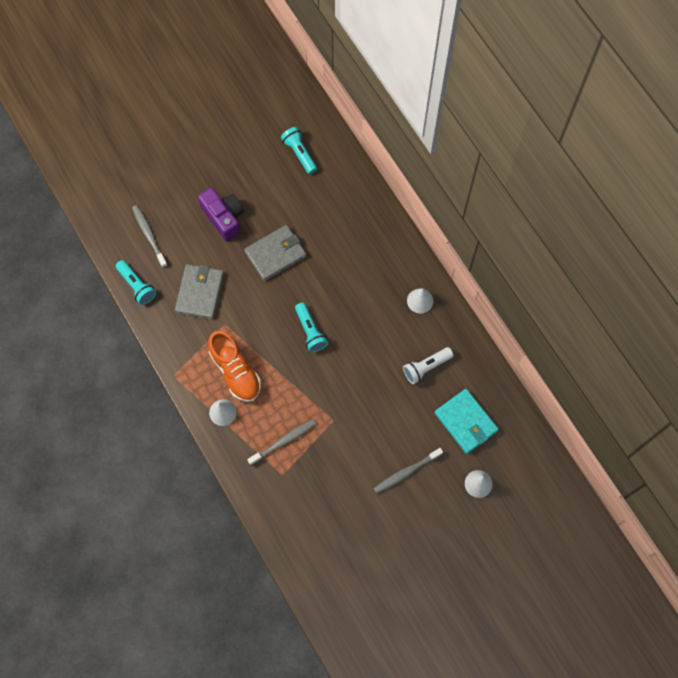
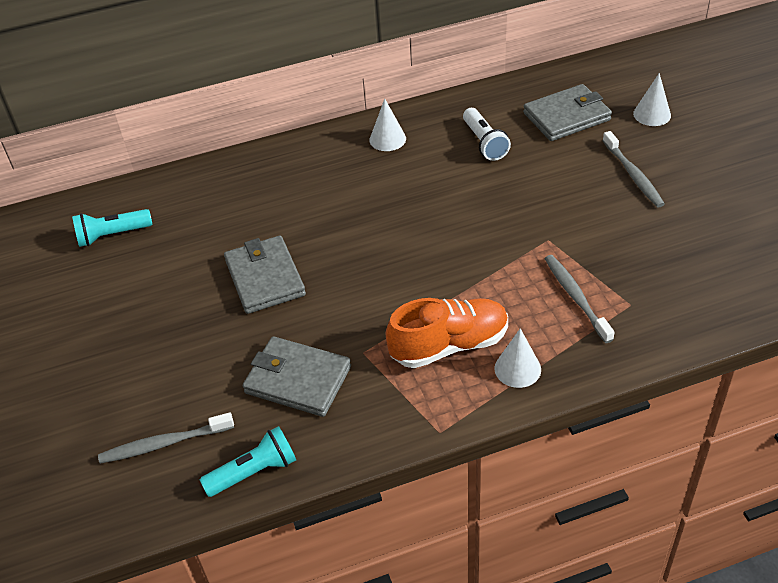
camera: 75 degrees left, 25 degrees down
purple camera [198,187,244,242] -> none
turquoise flashlight [295,302,328,352] -> none
turquoise wallet [435,389,498,454] -> grey wallet [523,84,612,141]

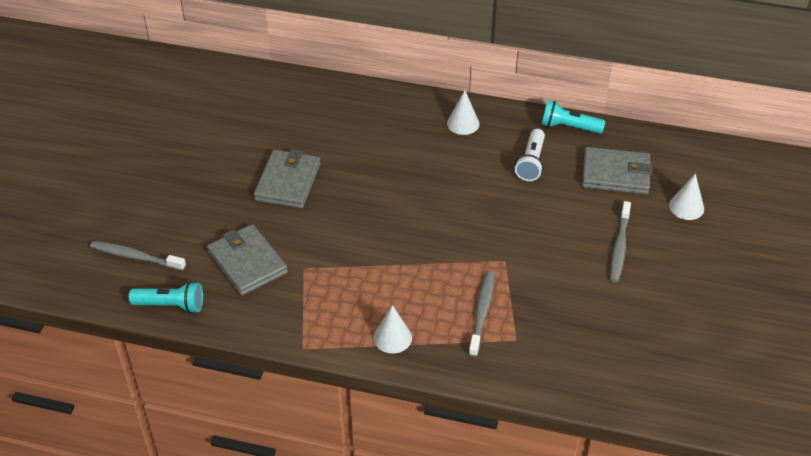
camera: 30 degrees right, 0 degrees up
turquoise flashlight [72,209,152,247] -> turquoise flashlight moved to [541,100,605,134]
orange shoe [386,298,508,368] -> none

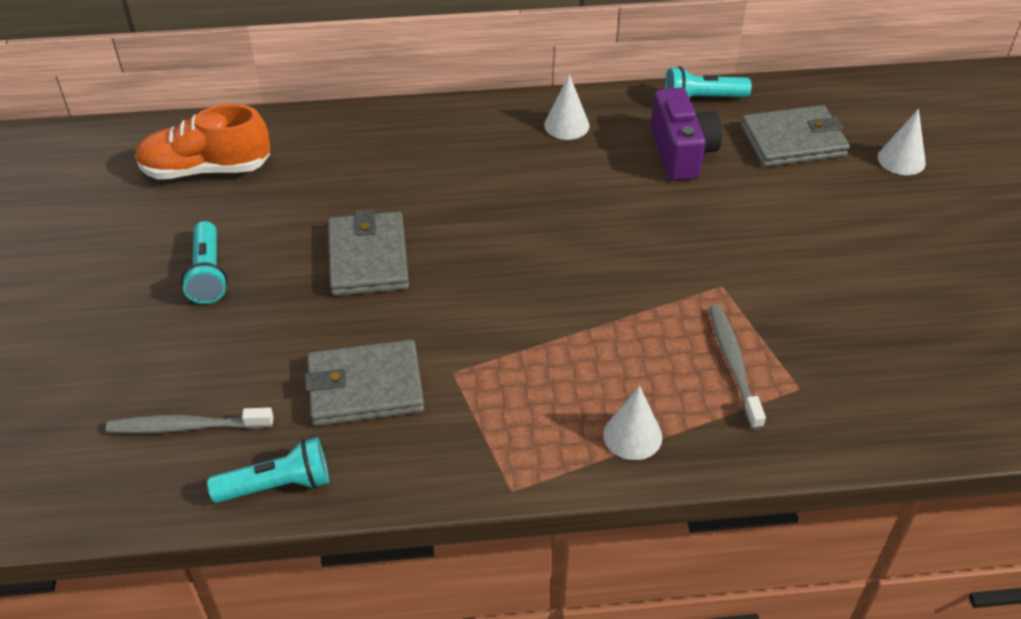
camera: 20 degrees left, 0 degrees up
grey wallet [207,224,288,296] -> grey wallet turned 45 degrees counterclockwise [305,340,424,426]
white flashlight [515,129,545,181] -> purple camera [651,88,722,181]
grey toothbrush [610,201,631,282] -> none
none -> orange shoe [135,104,270,179]
none -> turquoise flashlight [181,221,228,304]

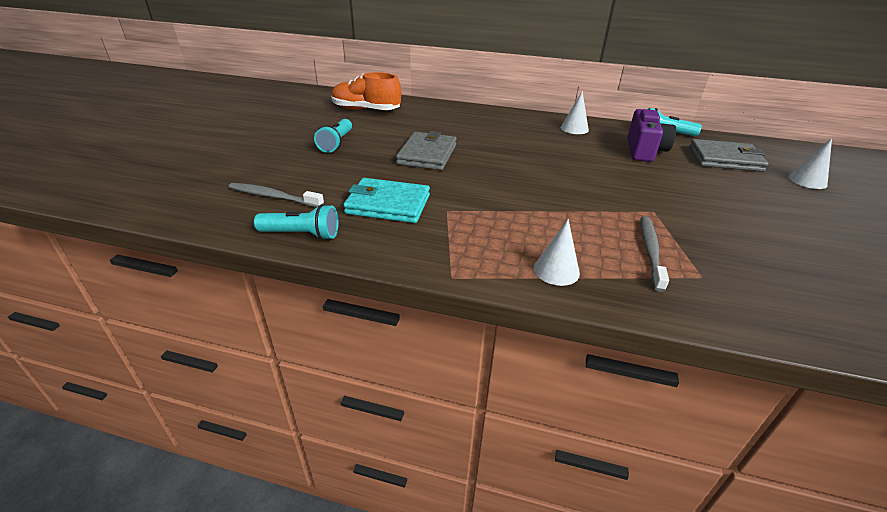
camera: 20 degrees right, 10 degrees down
grey wallet [305,340,424,426] -> turquoise wallet [343,178,430,223]

